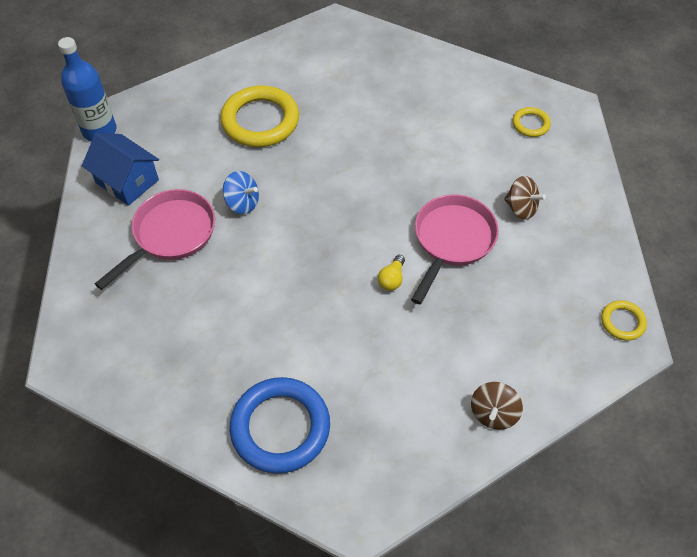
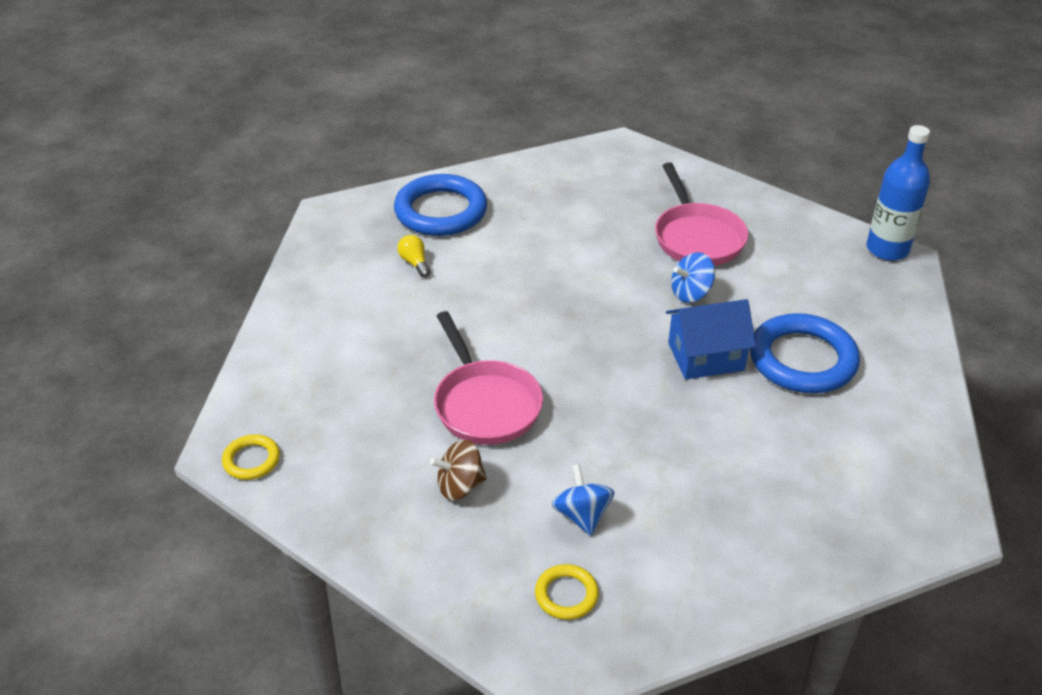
camera: 130 degrees right, 15 degrees down
blue house [82,133,159,206] -> blue house moved to [666,299,756,380]
yellow ring [220,85,299,147] -> blue ring [750,313,860,393]
yellow light bulb [378,255,405,291] -> yellow light bulb moved to [397,235,430,277]
brown spinning top [471,382,523,430] -> none
none -> blue spinning top [552,464,614,536]

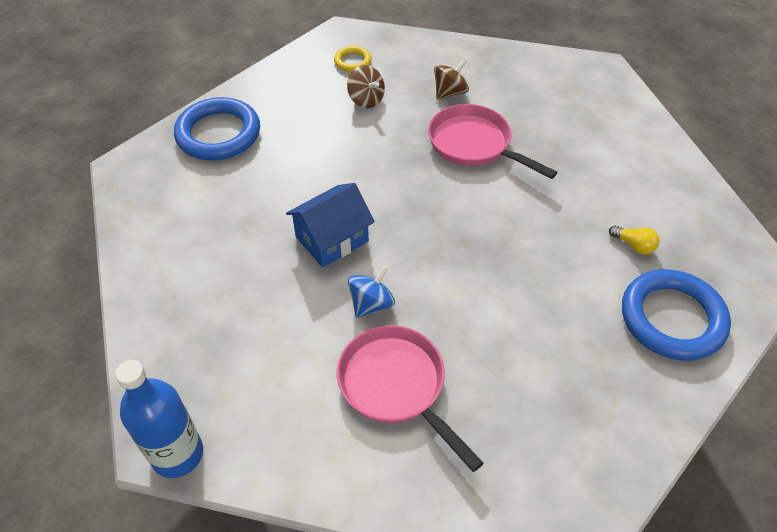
camera: 155 degrees right, 10 degrees up
yellow ring [222,434,280,480] -> none
blue spinning top [552,464,614,536] -> brown spinning top [347,65,385,108]
blue ring [750,313,860,393] -> blue ring moved to [174,97,260,160]

